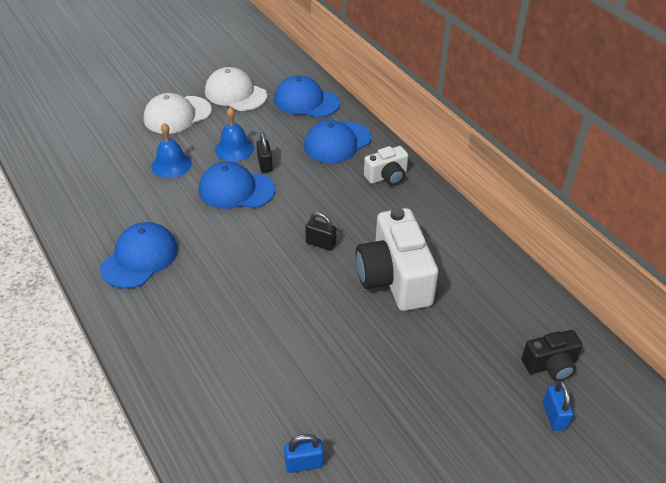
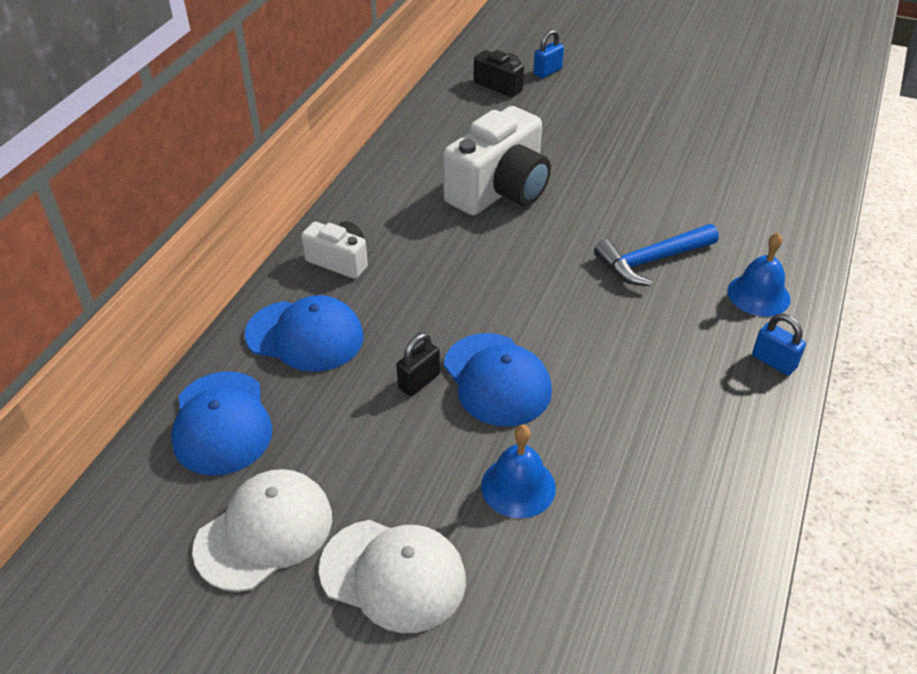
camera: 125 degrees left, 0 degrees up
blue cap [100,222,178,289] -> none
white cap [205,67,267,111] -> white cap turned 135 degrees counterclockwise [192,469,332,592]
blue bell [215,107,254,161] -> blue bell moved to [728,233,790,317]
blue padlock [284,434,324,473] -> blue padlock moved to [752,314,806,375]
black padlock [306,212,336,251] -> none
none -> blue hammer [594,224,719,286]

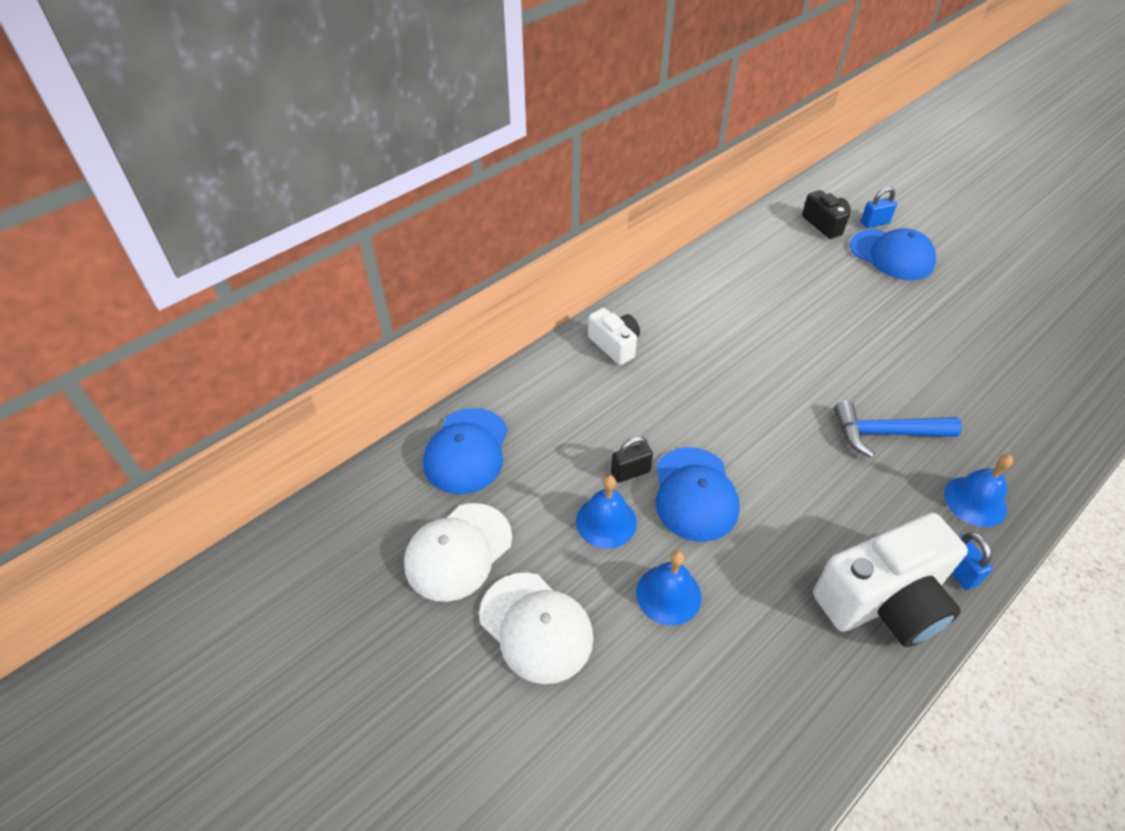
camera: 25 degrees right, 5 degrees up
white cap [192,469,332,592] -> white cap turned 150 degrees clockwise [404,503,512,602]
blue cap [245,295,364,372] -> blue cap moved to [850,228,936,280]
white camera [443,106,551,216] -> white camera moved to [813,513,968,647]
none -> blue bell [576,475,637,549]

